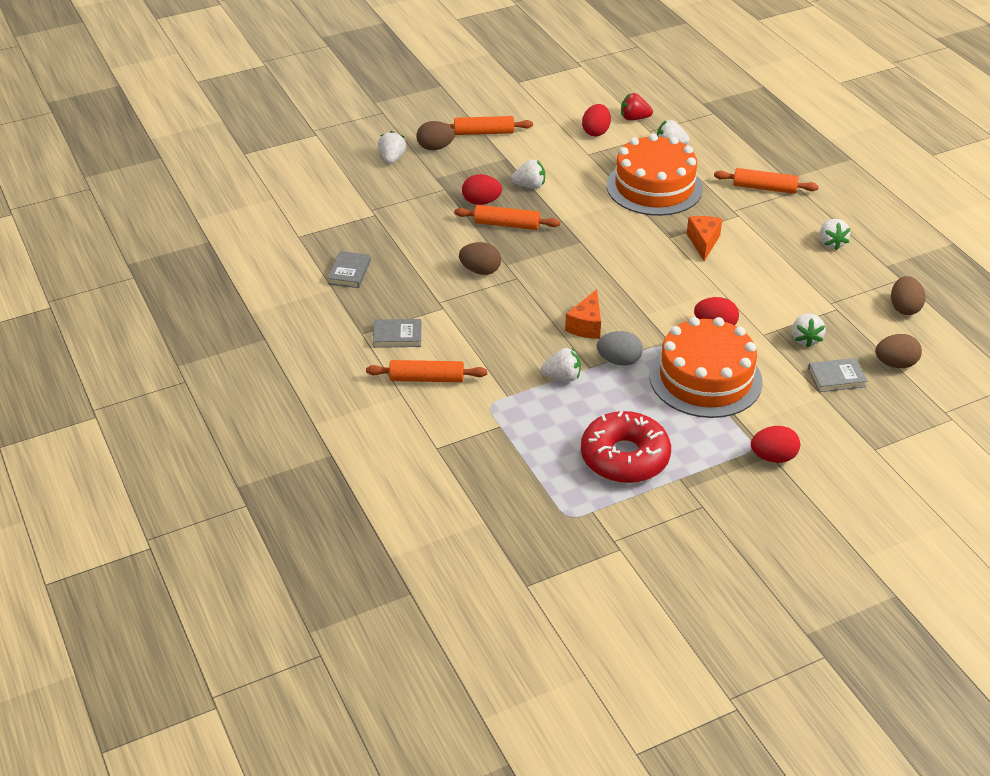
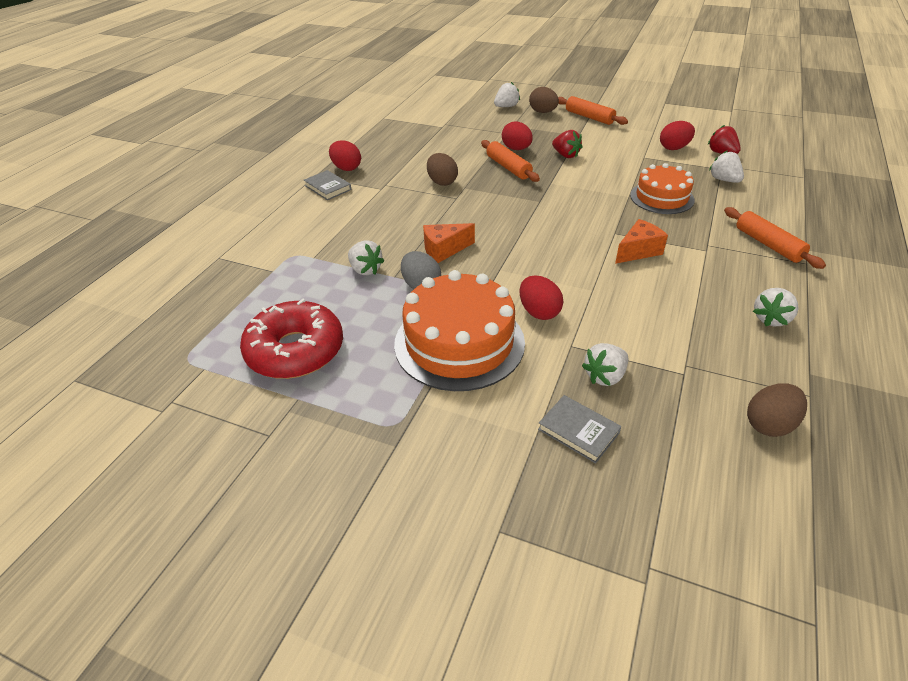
camera: 50 degrees right, 0 degrees up
grey book [327,251,371,288] -> none
orange rolling pin [366,360,487,382] -> none
white strawberry [511,159,545,189] -> red strawberry [552,130,583,158]
orange cake [607,134,703,216] -> orange cake [630,163,695,214], size x0.63
red egg [751,426,800,463] -> red egg moved to [329,140,361,171]
brown egg [875,334,922,368] -> none

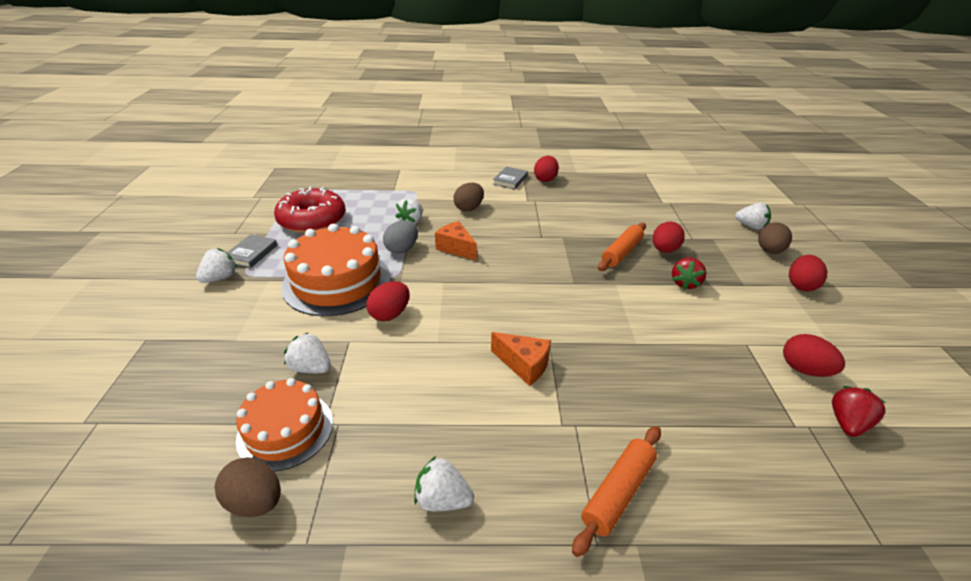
camera: 65 degrees right, 5 degrees down
brown egg [427,153,458,186] -> brown egg moved to [453,183,484,211]
grey book [538,395,621,464] -> grey book moved to [227,234,277,268]
orange rolling pin [558,96,628,125] -> red egg [789,255,827,291]
orange cake [630,163,695,214] -> orange cake moved to [236,378,333,471]
white strawberry [709,150,744,183] -> white strawberry moved to [196,248,237,283]

